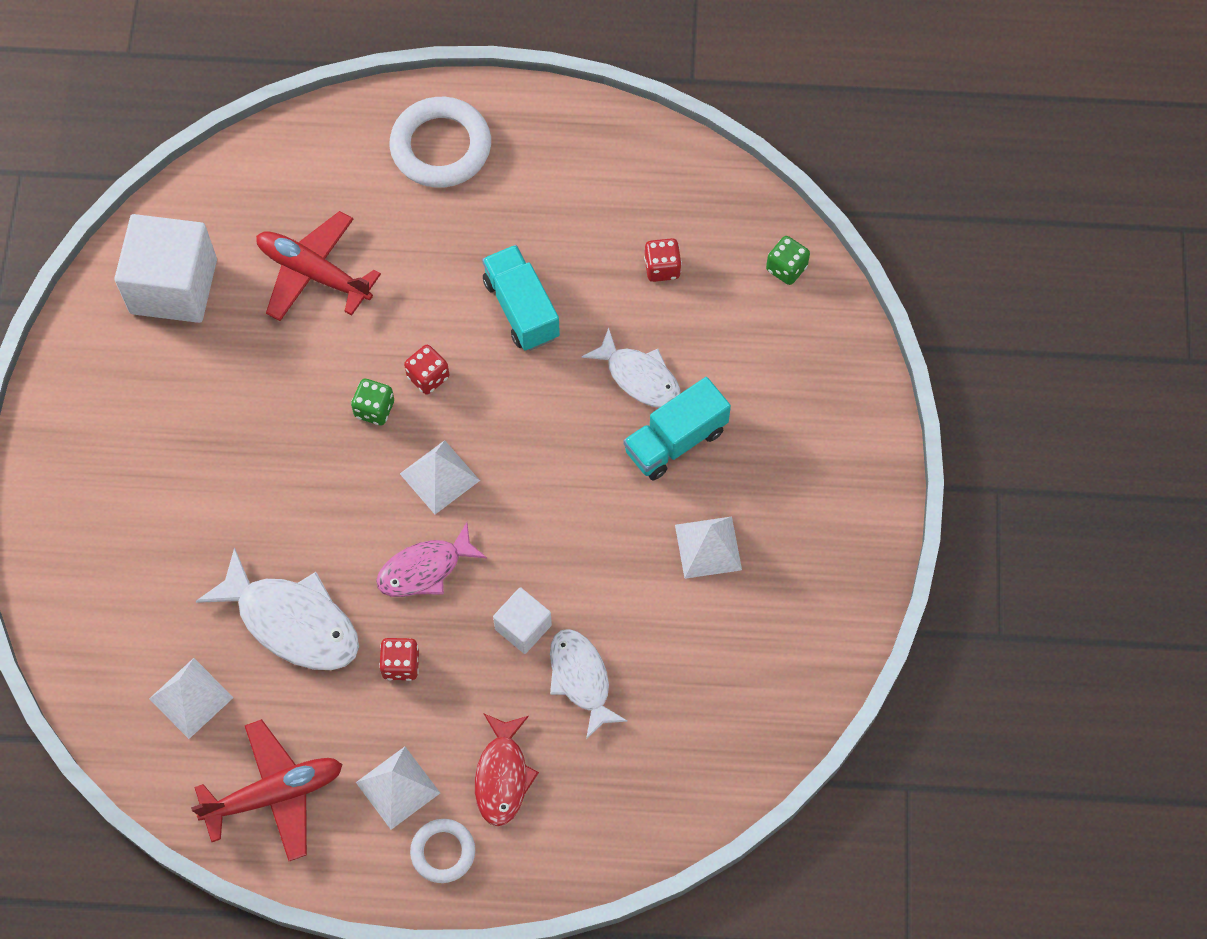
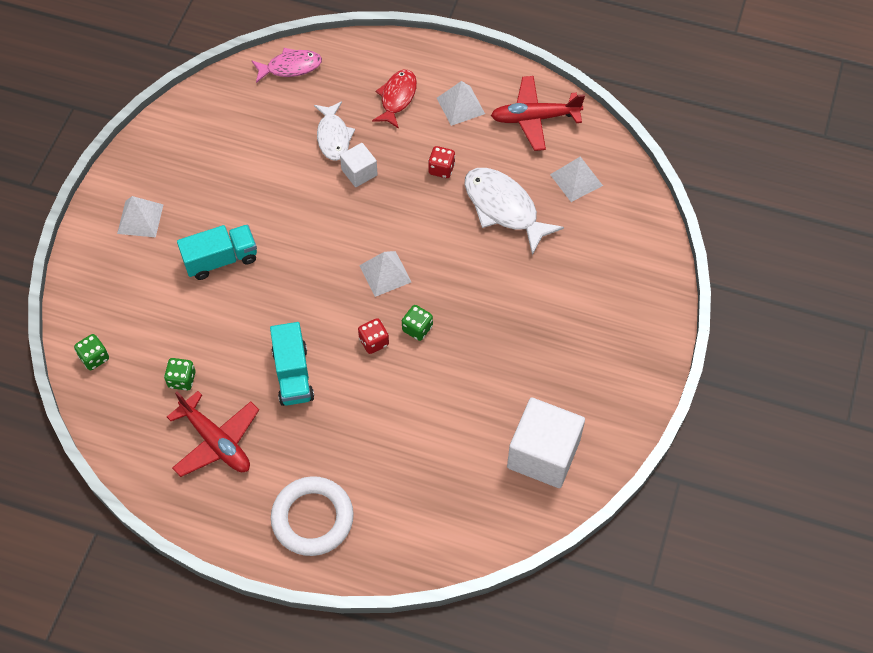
camera: 165 degrees left, 5 degrees down
red plane [256,211,381,321] -> red plane moved to [167,391,259,477]
pink fish [376,522,487,597] -> pink fish moved to [251,48,322,83]
white ring [410,819,475,883] -> none
white fish [582,328,681,408] -> none
red dice [644,238,682,282] -> green dice [164,358,195,390]
white pyramid [675,517,742,579] -> white pyramid moved to [117,196,164,237]

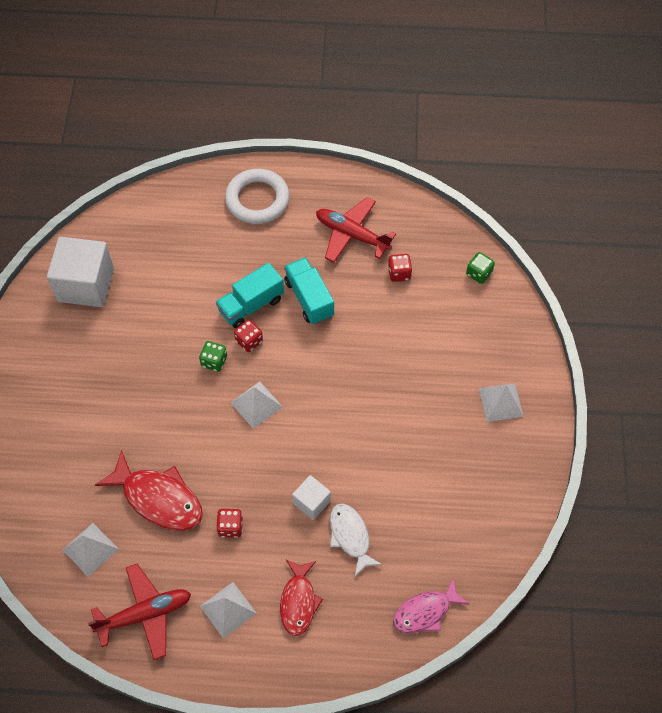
camera: 165 degrees right, 0 degrees up
green dice [164,358,195,390] -> red dice [388,254,412,282]
turquoise truck [177,225,257,280] -> turquoise truck moved to [216,263,284,328]
white fish [464,168,564,255] -> red fish [95,450,203,531]

